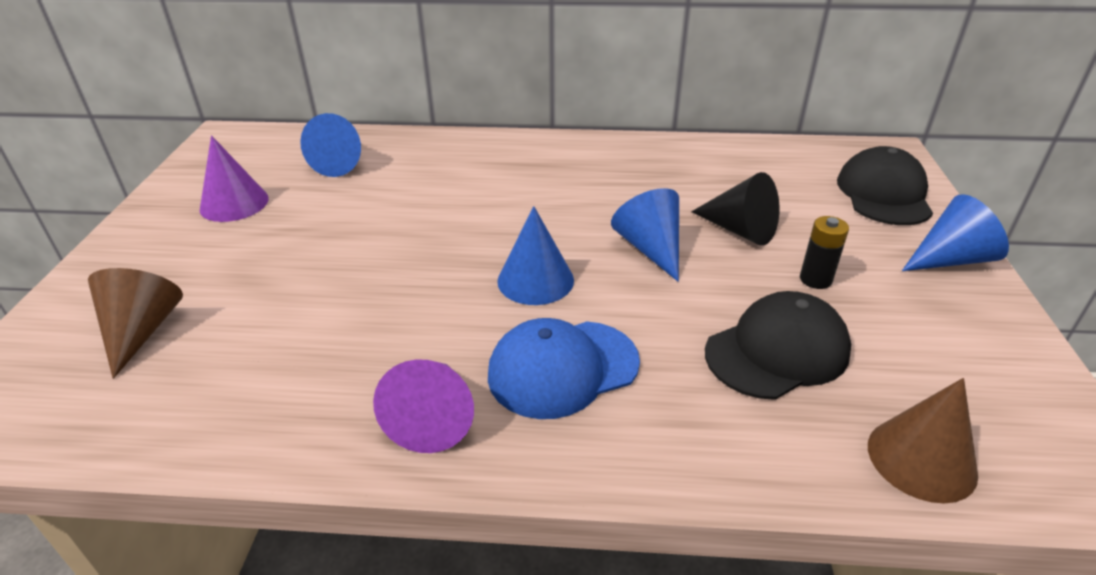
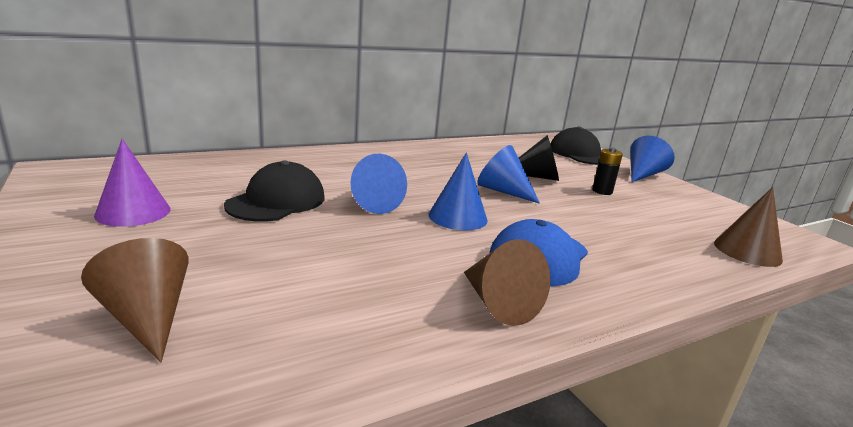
camera: 35 degrees left, 15 degrees down
blue cone [300,113,361,177] -> blue cone moved to [350,154,407,214]
purple cone [373,359,474,453] -> brown cone [464,239,550,326]
black cap [705,291,851,400] -> black cap moved to [224,160,324,222]

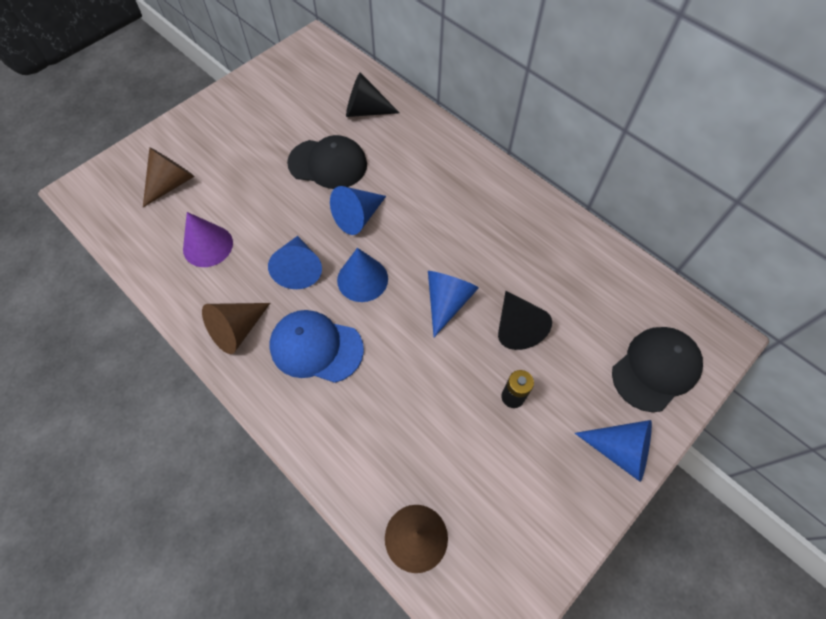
camera: 75 degrees right, 40 degrees up
purple cone [94,139,170,227] -> purple cone moved to [183,212,233,267]
none -> blue cone [268,236,322,289]
none -> black cone [346,73,400,117]

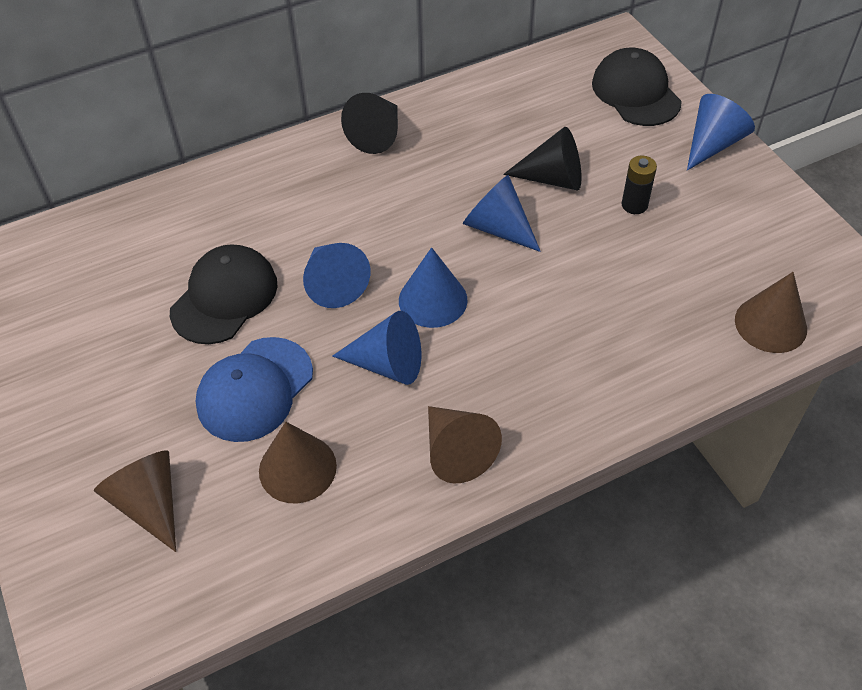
camera: 70 degrees left, 10 degrees down
purple cone [183,212,233,267] -> brown cone [259,422,337,503]
blue cap [270,310,364,383] -> blue cap moved to [196,337,313,442]
black cone [346,73,400,117] -> black cone moved to [341,93,398,154]

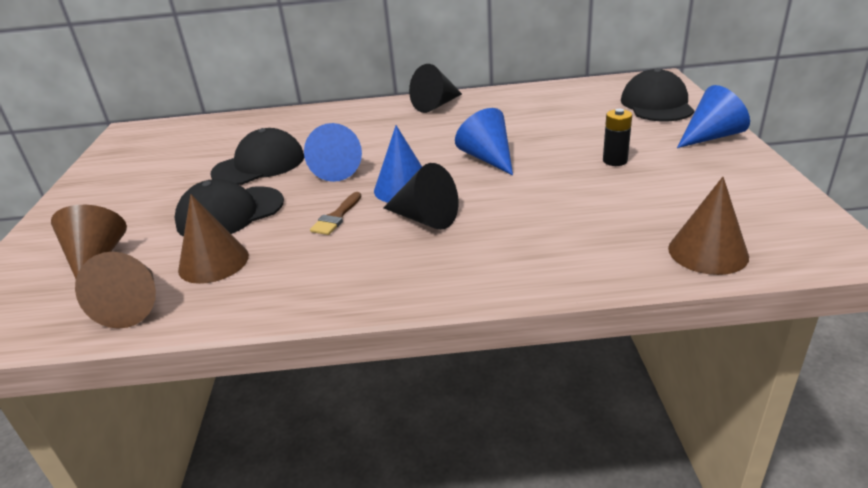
camera: 25 degrees right, 20 degrees down
blue cap [196,337,313,442] -> black cap [174,179,284,237]
blue cone [332,311,421,385] -> brown brush [310,192,362,235]
brown cone [428,406,502,484] -> brown cone moved to [75,252,156,329]
black cone [503,127,582,191] -> black cone moved to [383,163,458,230]

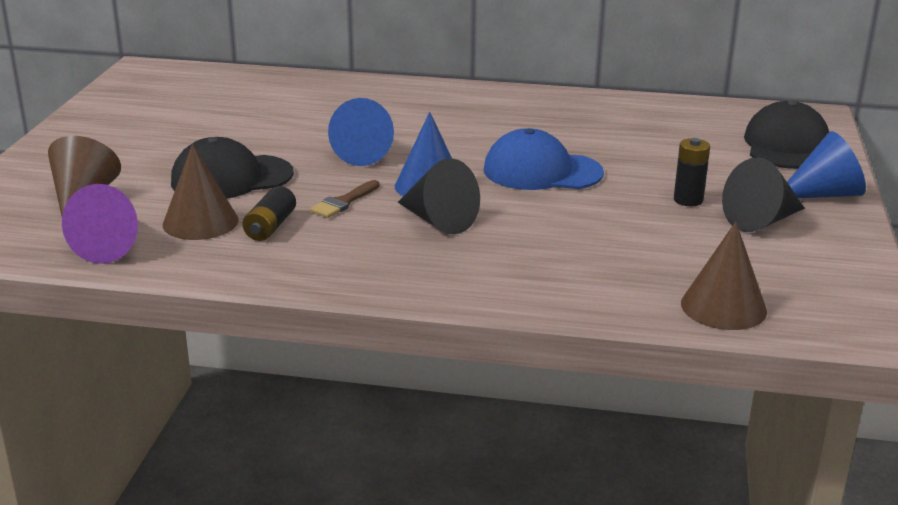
camera: 10 degrees right, 5 degrees down
brown cone [75,252,156,329] -> purple cone [62,184,138,264]
black cap [211,128,304,185] -> none
black cone [409,64,462,113] -> black cone moved to [722,157,805,232]
blue cone [455,108,513,175] -> blue cap [484,128,604,190]
none -> black battery [242,186,296,241]

